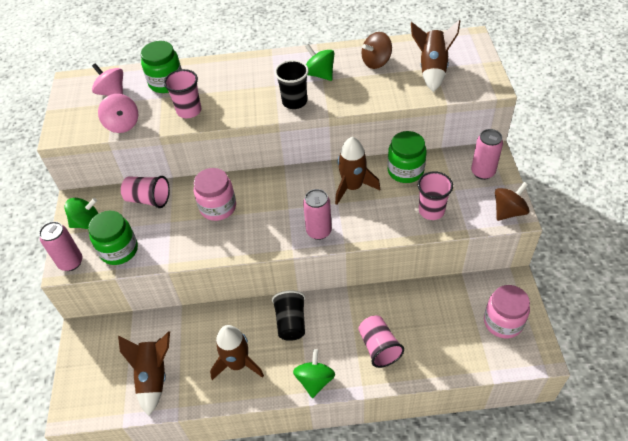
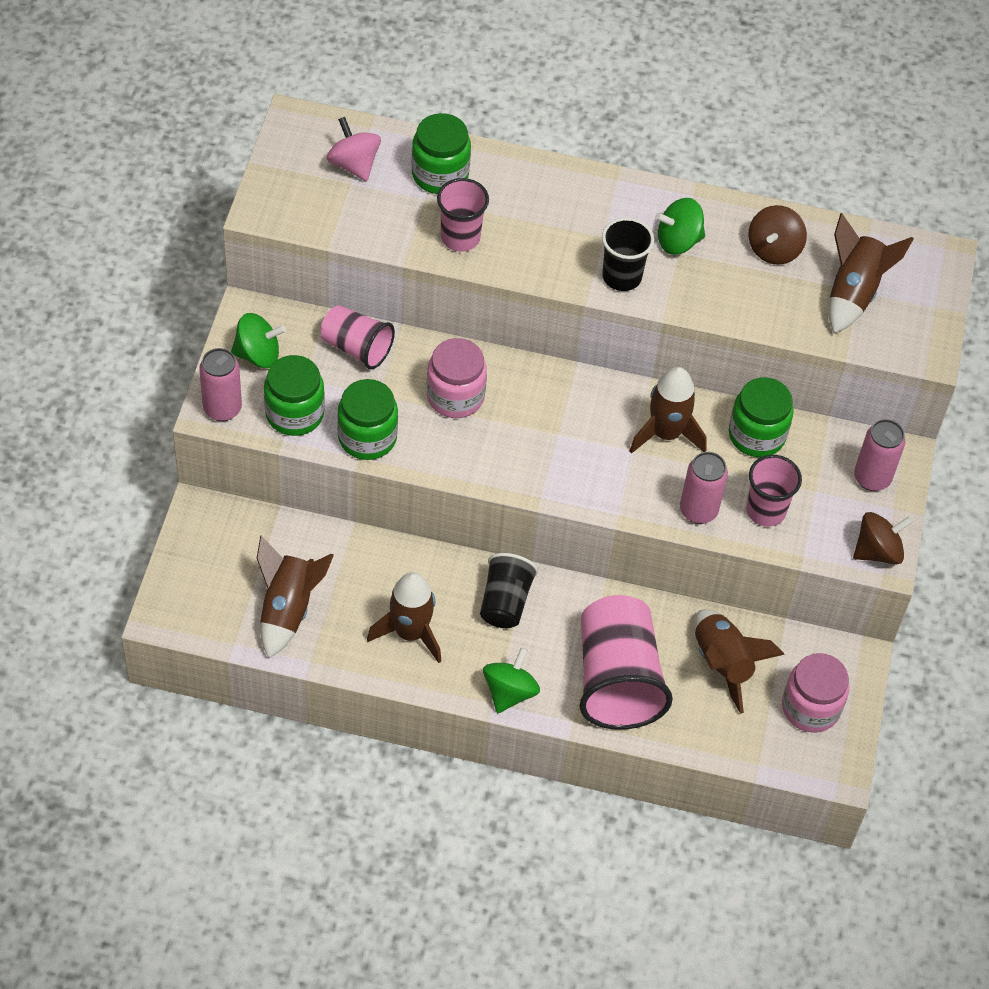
camera: 10 degrees right, 5 degrees up
pink spinning top [98,94,138,133] -> none
pink can [303,189,332,240] -> pink can moved to [680,452,728,524]
green spinning top [305,44,334,81] -> green spinning top turned 75 degrees counterclockwise [655,198,705,255]
pink cup [358,316,404,368] -> pink cup [579,595,673,730], size x1.74
brown spinning top [362,32,392,69] -> brown spinning top turned 45 degrees counterclockwise [748,205,807,265]
none -> green jar [337,379,398,460]
none -> brown rocket [694,609,785,714]

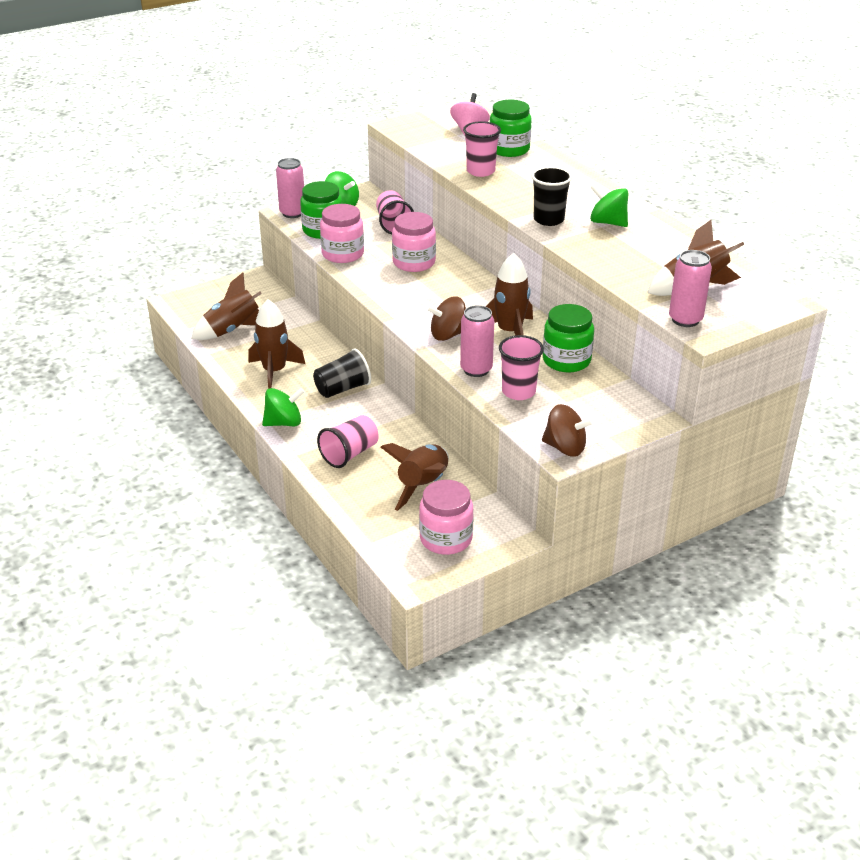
camera: 50 degrees right, 20 degrees down
green jar [337,379,398,460] -> pink jar [320,204,364,263]
pink cup [579,595,673,730] -> pink cup [317,415,379,468], size x0.58
brown spinning top [748,205,807,265] -> brown spinning top moved to [426,297,466,341]
pink can [854,419,905,491] -> pink can moved to [669,250,712,327]

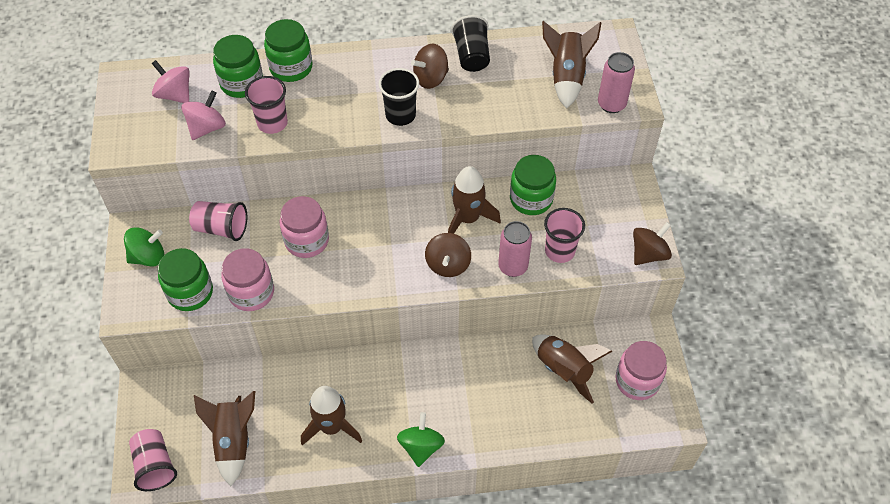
camera: 65 degrees left, 20 degrees up
pink can [276,158,304,218] -> none
black cup [313,348,371,398] -> black cup moved to [451,15,490,72]
pink cup [317,415,379,468] -> pink cup moved to [129,429,177,491]
green spinning top [590,184,628,227] -> brown spinning top [411,44,449,89]
none -> pink spinning top [181,90,226,140]
none -> green jar [264,19,312,82]

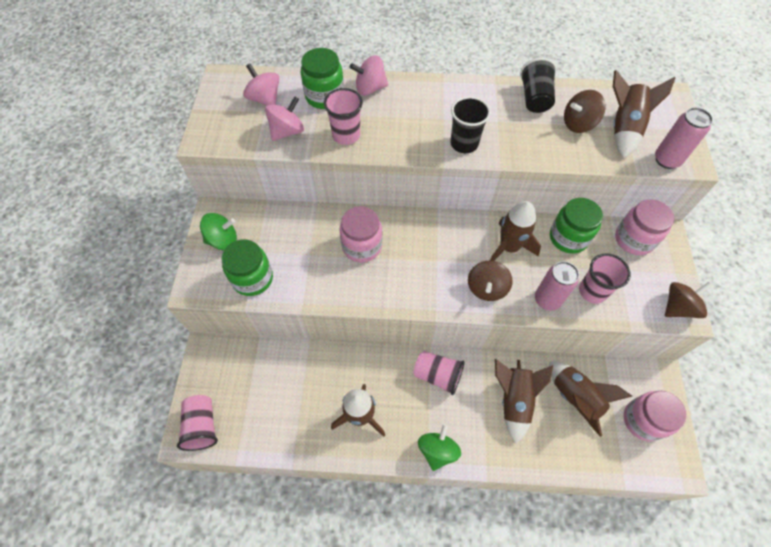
camera: 10 degrees right, 5 degrees up
pink cup [189,201,247,241] -> pink cup moved to [414,351,465,395]
brown rocket [194,391,255,486] -> brown rocket moved to [495,359,553,444]
pink jar [221,248,274,311] -> pink jar moved to [615,199,674,255]
green jar [264,19,312,82] -> pink spinning top [350,55,388,95]
brown spinning top [411,44,449,89] -> brown spinning top moved to [564,90,605,133]

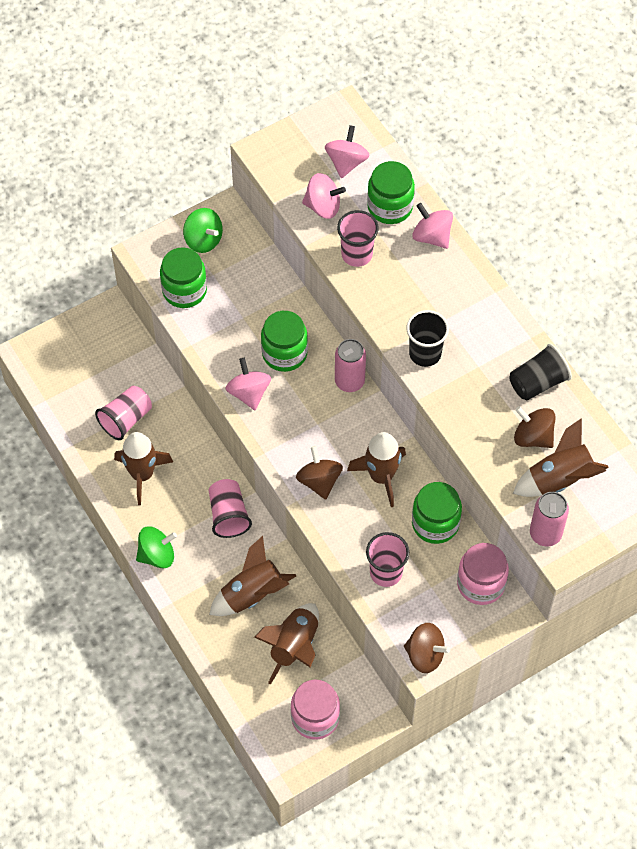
camera: 55 degrees right, 0 degrees up
pink cup [177,395,218,451] -> pink cup moved to [95,386,152,440]
pink jar [339,206,382,262] -> green jar [261,311,308,372]
brown spinning top [468,261,513,301] -> brown spinning top turned 90 degrees clockwise [296,446,343,500]
pink can [535,261,579,311] -> pink can moved to [335,339,366,392]
none -> pink spinning top [225,358,271,410]

